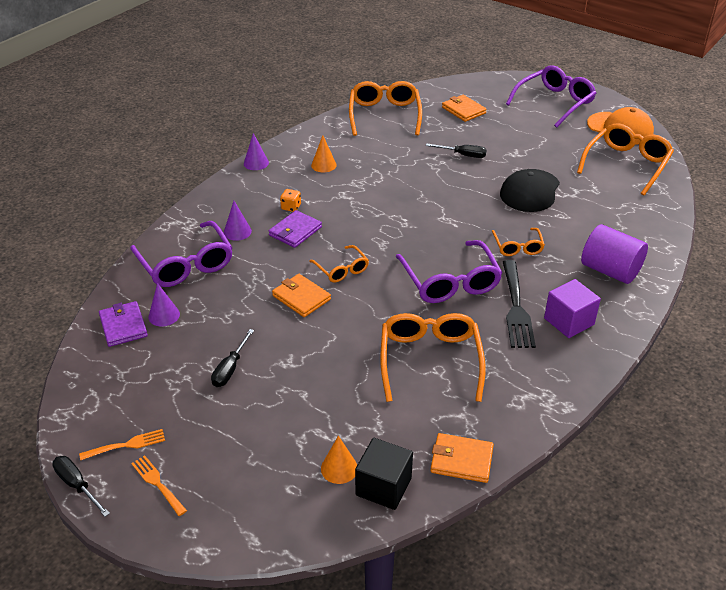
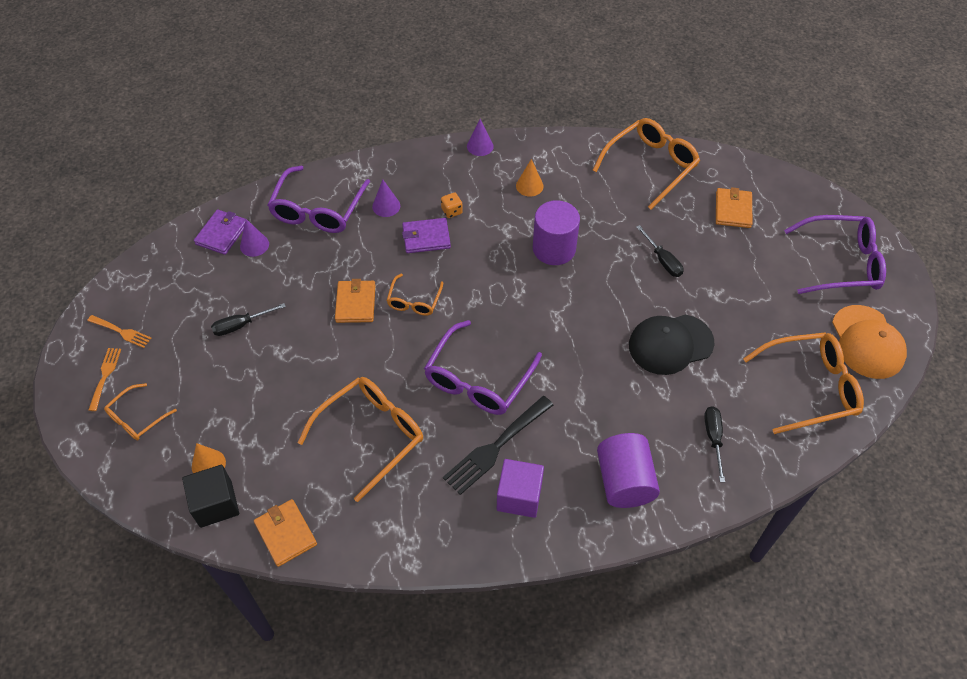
camera: 45 degrees right, 15 degrees up
black screwdriver [52,456,110,517] -> black screwdriver moved to [704,406,725,482]
orange glasses [492,228,545,256] -> orange glasses moved to [104,383,177,440]
none -> purple cylinder [533,200,580,265]

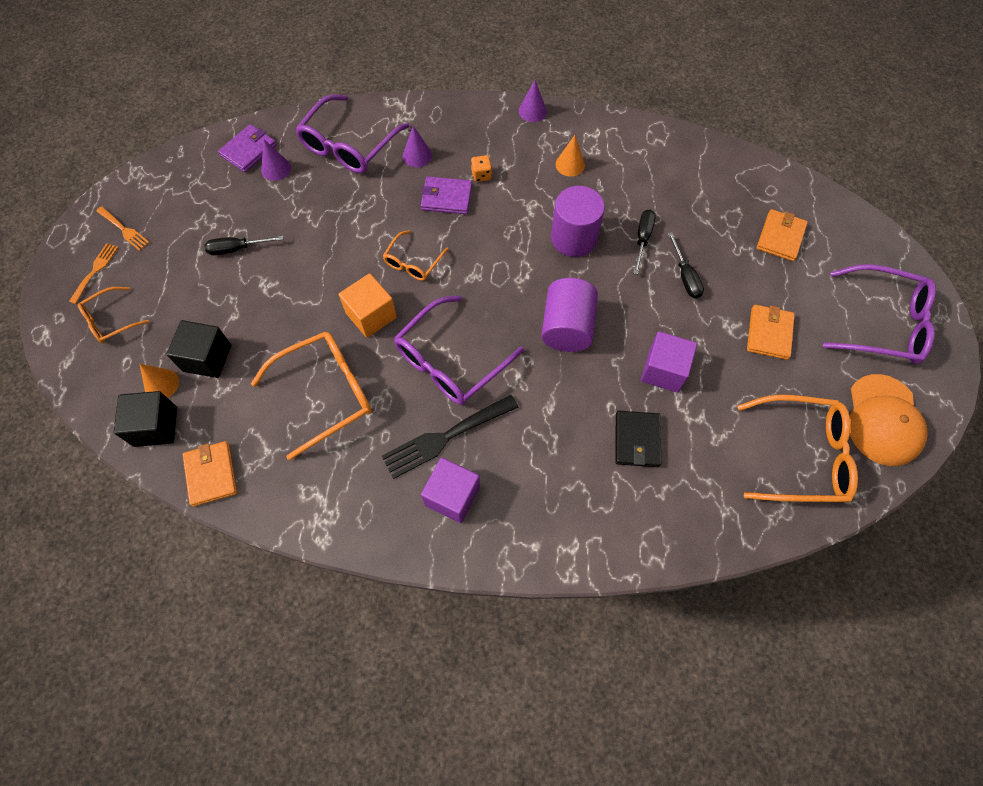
camera: 15 degrees right, 10 degrees up
orange wallet [335,279,376,323] -> orange wallet moved to [747,305,795,360]
orange glasses [593,118,700,210] -> none
purple cylinder [597,433,660,508] -> purple cylinder moved to [541,278,598,352]
black cap [629,315,714,375] -> purple cube [641,331,697,393]
black screwdriver [704,406,725,482] -> black screwdriver moved to [633,209,656,274]
none -> black cube [167,320,231,378]
none -> orange cube [339,273,397,338]
none -> black wallet [615,411,661,467]

